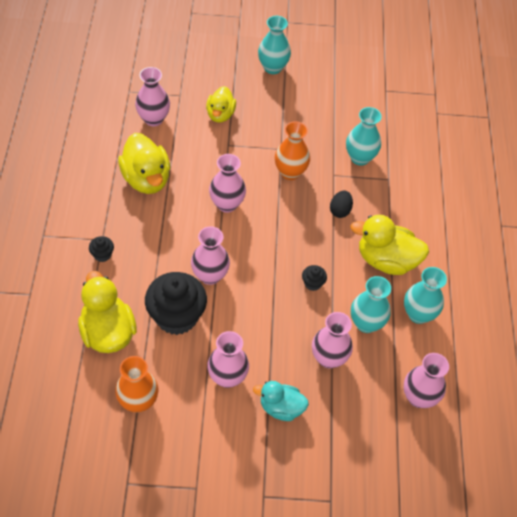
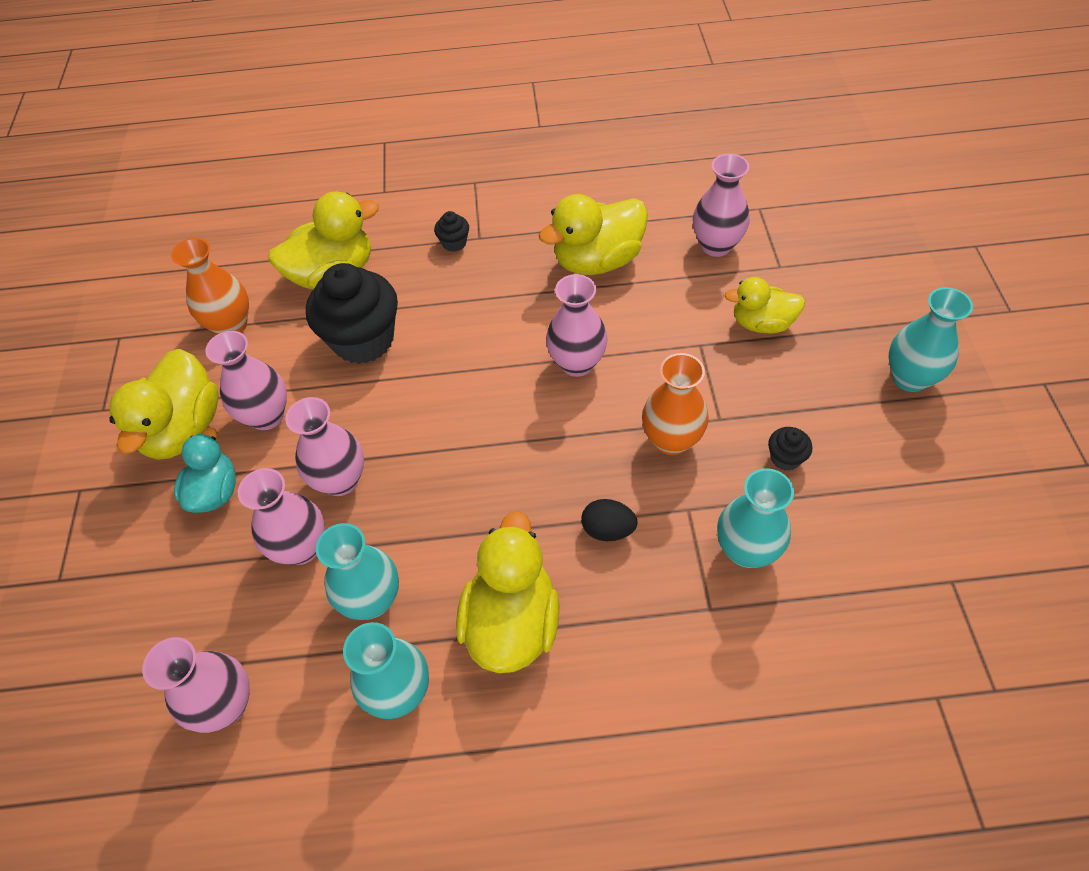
camera: 90 degrees right, 0 degrees up
pink vase [191,226,230,285] -> pink vase moved to [285,397,364,496]
black cupcake [302,265,327,291] -> black cupcake moved to [768,427,812,471]
none -> yellow duck [109,348,219,460]

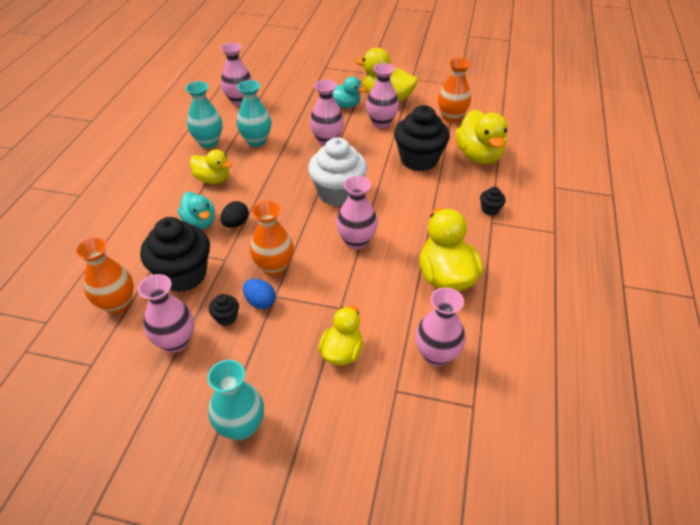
camera: 105 degrees right, 10 degrees down
pink vase [238,468,325,565] -> pink vase moved to [138,274,194,353]
yellow duck [456,511,560,673] -> yellow duck [190,149,232,184], size x0.63
turquoise vase [717,468,794,568] -> black cupcake [140,217,210,292]
none -> orange vase [75,237,134,314]
none -> turquoise duck [178,192,215,229]
none -> blue egg [243,279,276,309]
none -> white cupcake [308,137,367,206]

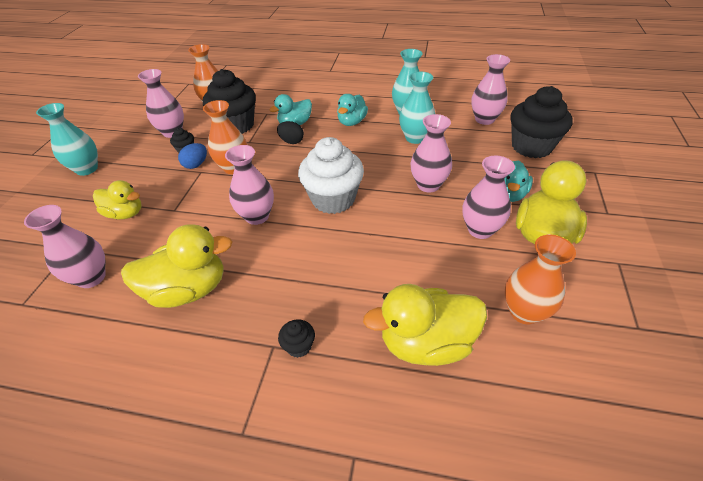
camera: 90 degrees right, 0 degrees up
yellow duck [190,149,232,184] -> turquoise duck [337,94,368,126]
black cupcake [394,105,450,171] -> black cupcake moved to [511,86,573,158]

